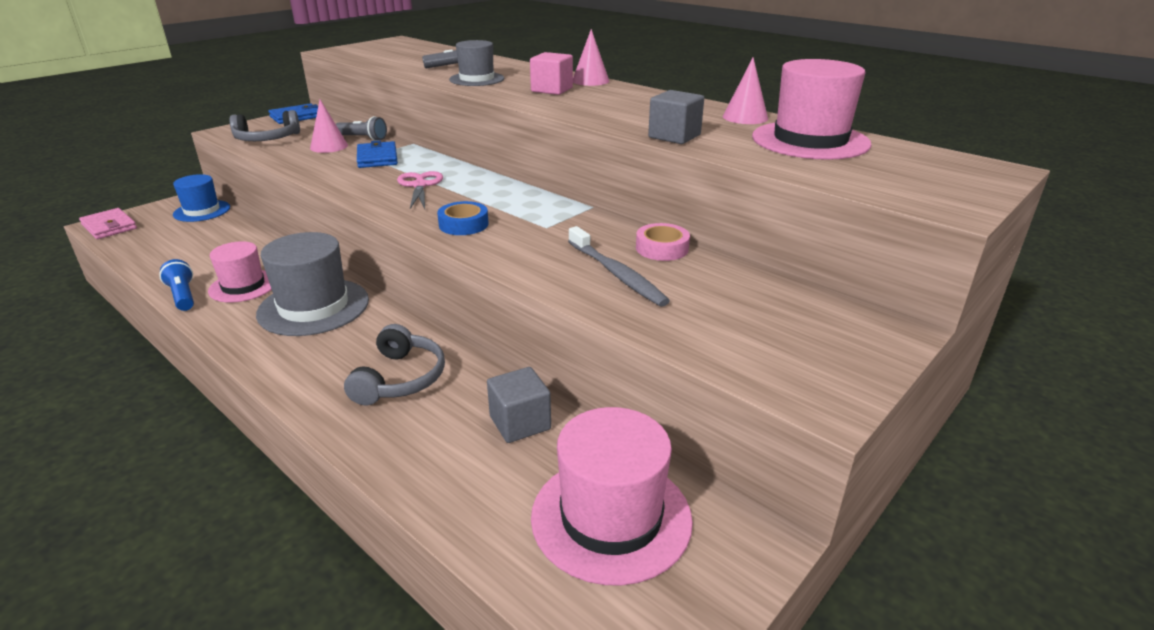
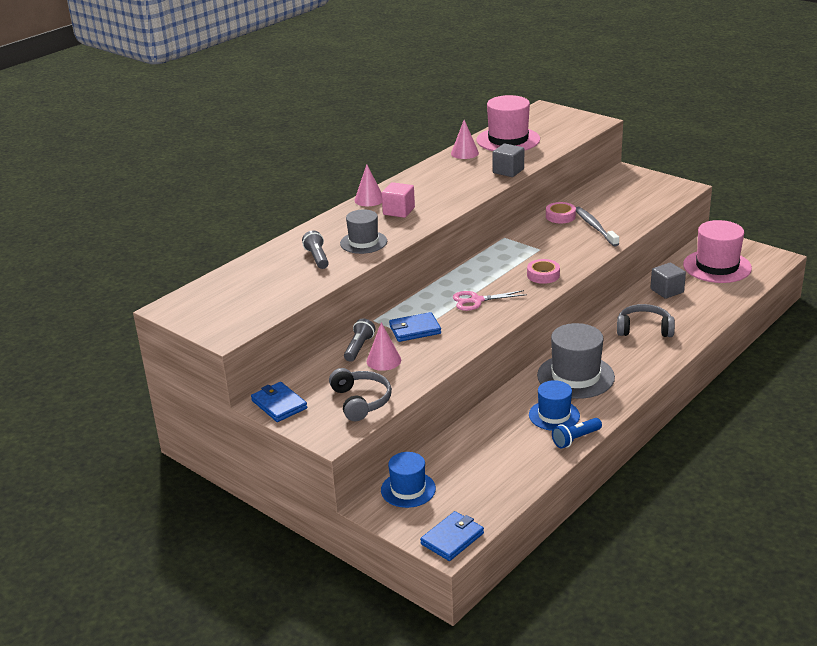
camera: 90 degrees left, 0 degrees up
pink wallet [79,208,137,239] -> blue wallet [420,511,484,561]
pink hat [208,241,272,303] -> blue hat [529,380,580,431]
blue tape [437,201,489,235] -> pink tape [527,259,560,284]
grey toothbrush [568,226,670,307] -> grey toothbrush turned 75 degrees counterclockwise [576,207,619,246]

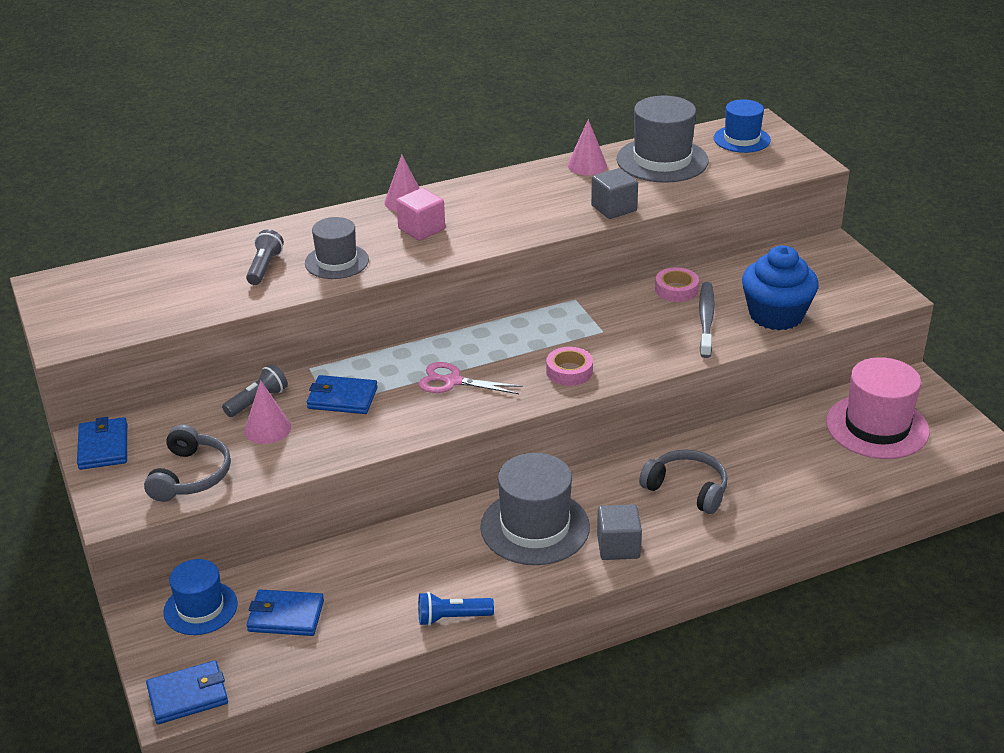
camera: 25 degrees right, 5 degrees up
pink hat [477,95,540,151] -> grey hat [616,96,708,183]
blue hat [529,380,580,431] -> blue hat moved to [714,99,771,153]
grey cube [650,262,686,299] -> grey cube moved to [597,504,642,560]
none -> blue wallet [246,589,324,636]
none -> blue cupcake [742,246,819,330]

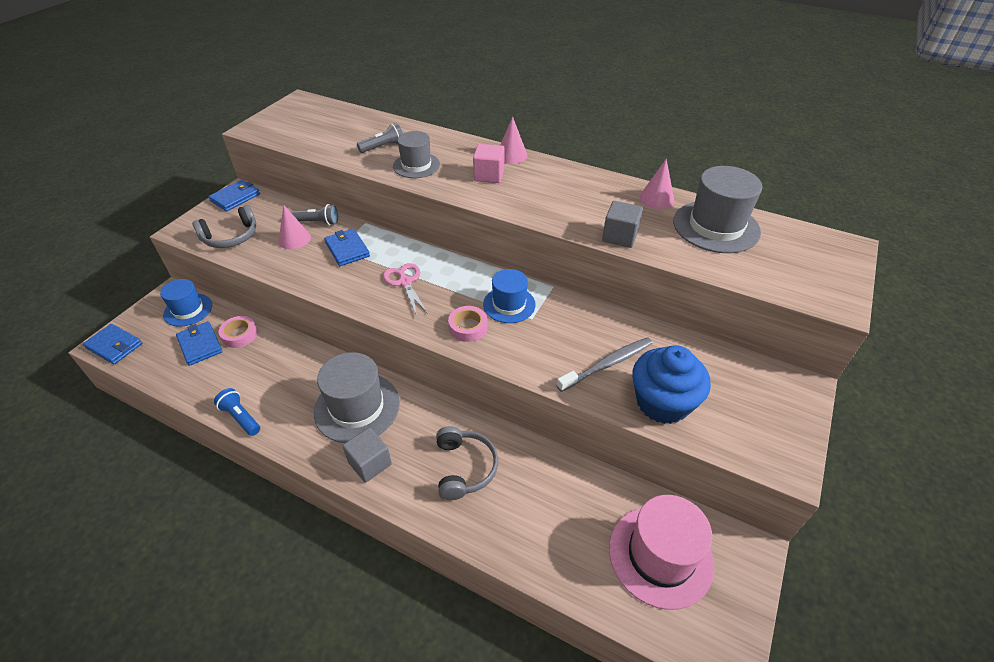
camera: 50 degrees right, 10 degrees up
pink tape [655,268,699,302] -> pink tape moved to [219,316,258,348]
blue hat [714,99,771,153] -> blue hat moved to [483,269,536,323]

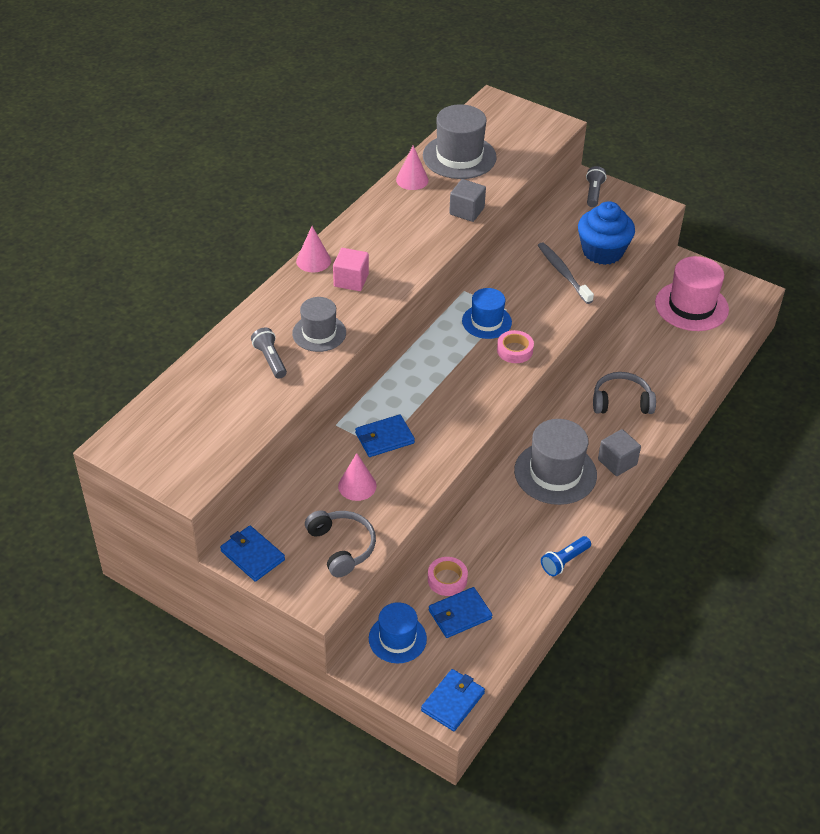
camera: 85 degrees left, 0 degrees up
grey flashlight [291,204,338,225] -> grey flashlight moved to [586,166,606,207]
pink scissors [383,263,428,316] -> none

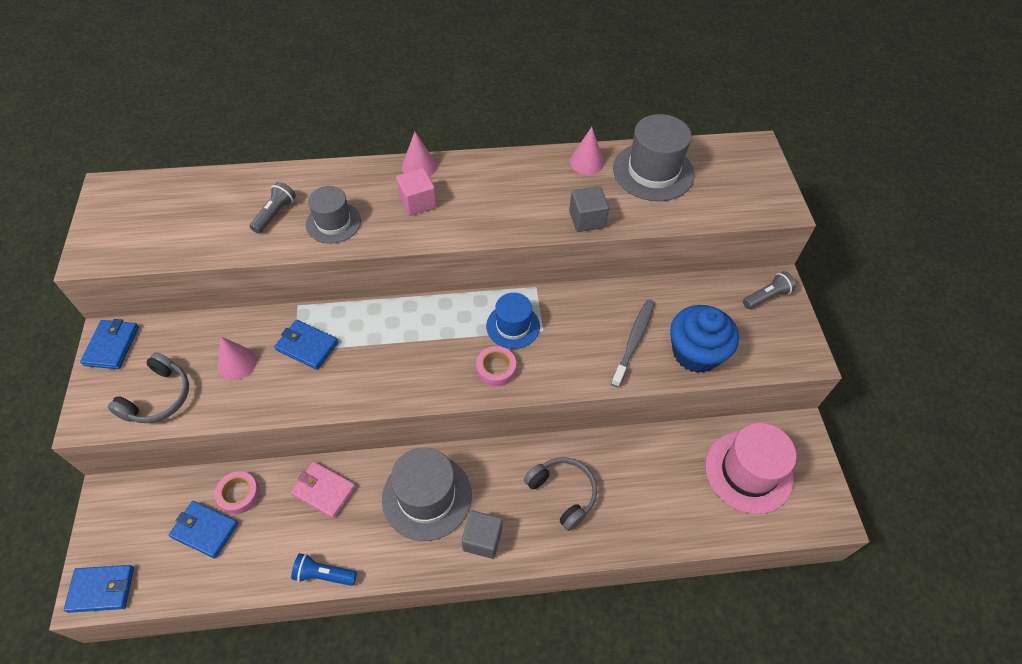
camera: 50 degrees right, 10 degrees up
blue hat [369,602,427,663] -> none
none -> pink wallet [291,461,356,519]

